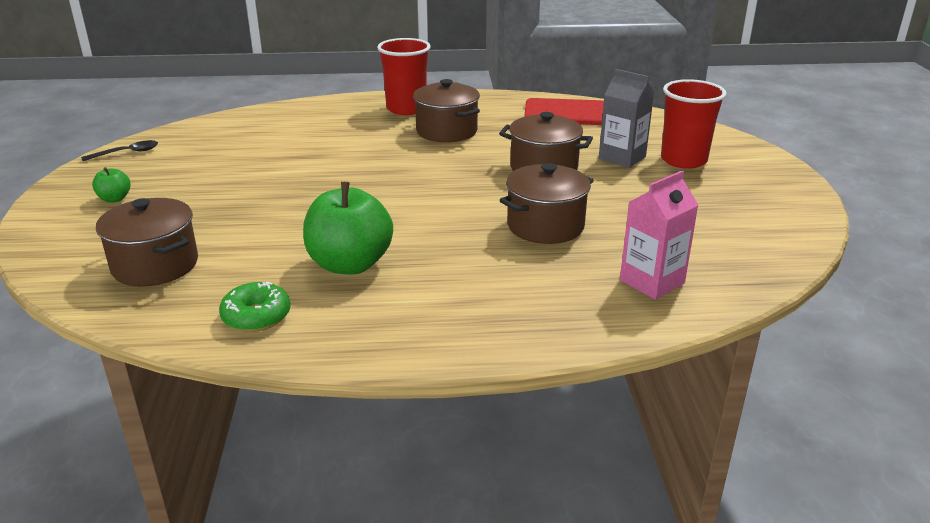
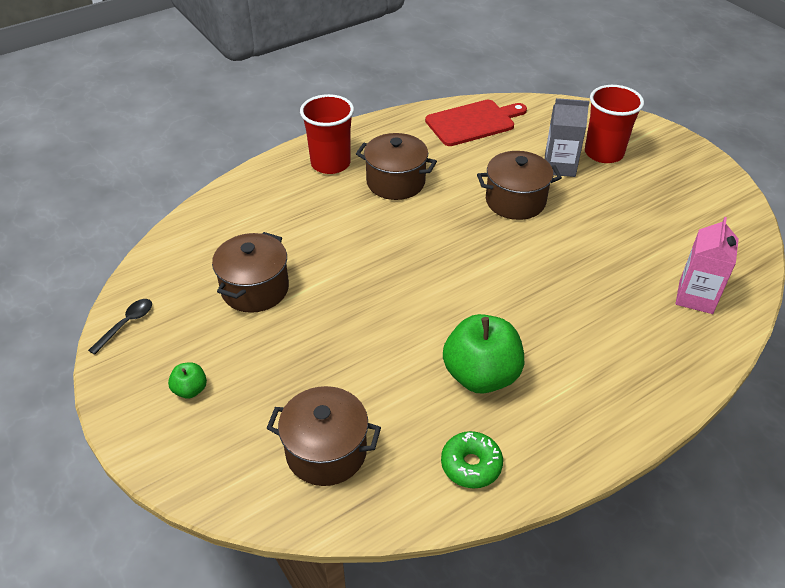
camera: 30 degrees left, 15 degrees up
brown pot [500,163,594,244] -> brown pot moved to [212,232,289,313]

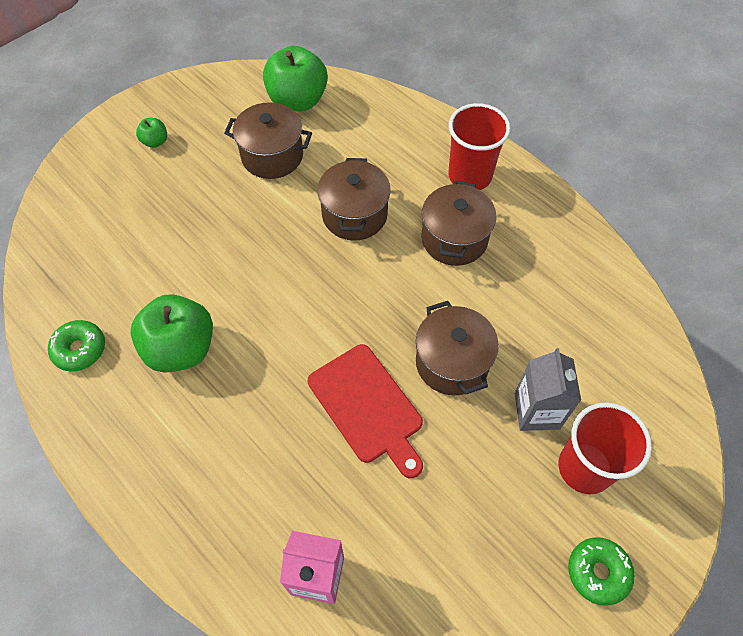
camera: 80 degrees right, 15 degrees up
black spoon [88,299,152,355] -> none
brown pot [267,386,381,486] -> brown pot moved to [317,158,391,241]
red cutting board [425,100,527,146] -> red cutting board moved to [308,344,423,478]
none -> green apple [263,46,328,111]
none -> green donut [568,537,635,606]

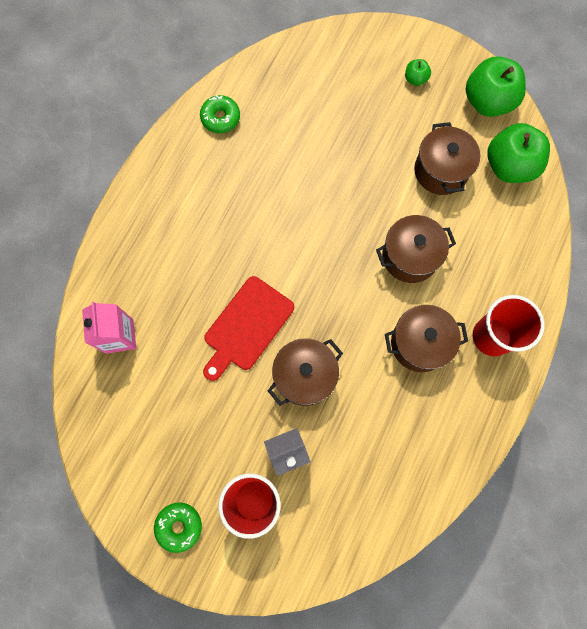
camera: 70 degrees right, 15 degrees up
green apple [131,294,213,372] -> green apple moved to [466,56,526,117]

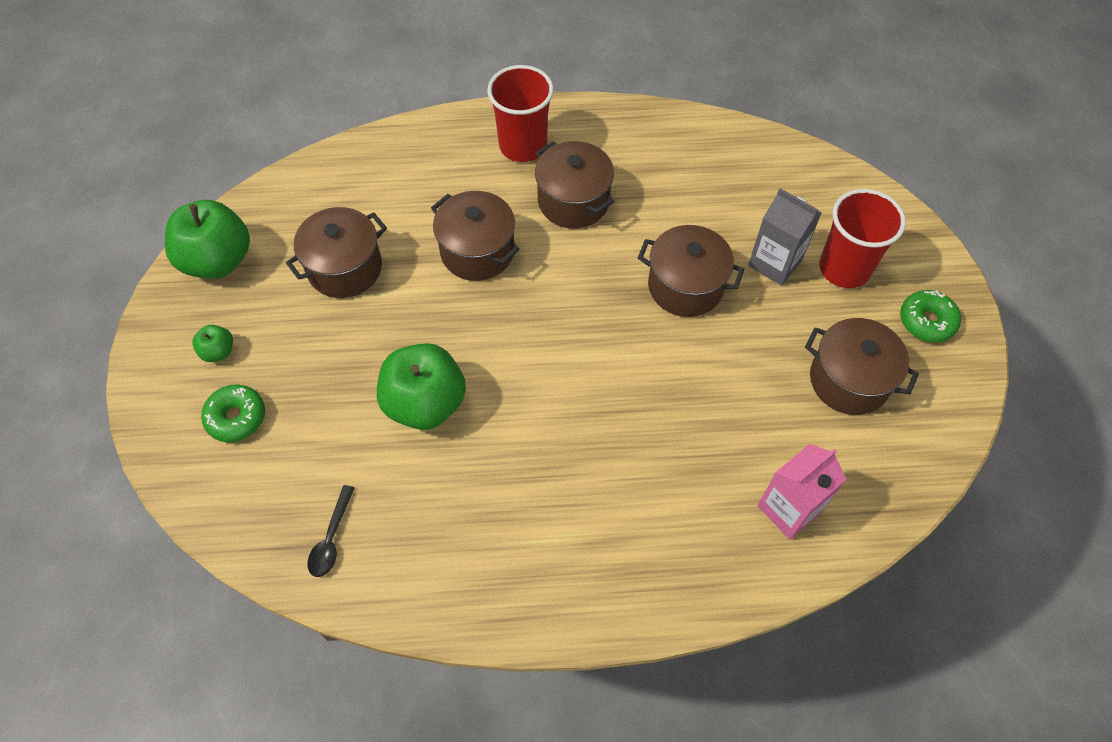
camera: 120 degrees left, 15 degrees down
green donut [200,95,240,133] -> green donut moved to [201,385,265,442]
red cutting board [203,276,294,381] -> none
green apple [487,123,550,183] -> green apple moved to [377,343,466,430]
none -> black spoon [308,485,354,577]
none -> brown pot [805,318,919,415]

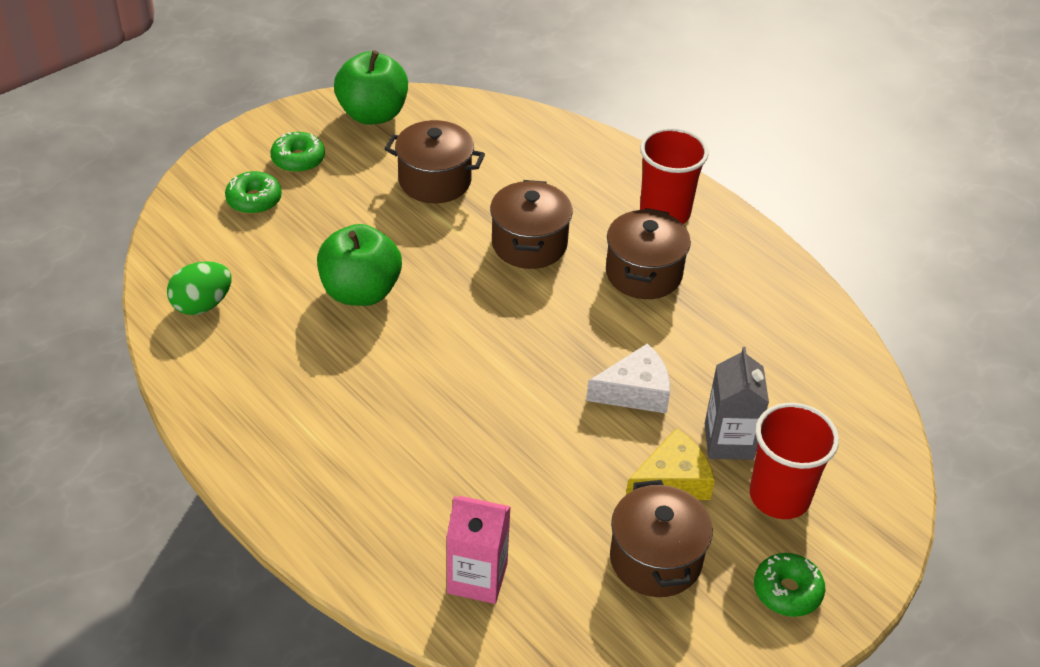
camera: 50 degrees right, 15 degrees down
green apple [192,325,233,362] -> green donut [270,132,325,173]
black spoon [308,485,354,577] -> green egg [167,261,232,315]
brown pot [638,225,744,317] -> white cheese [586,343,670,414]
none -> yellow cheese [626,428,715,500]

